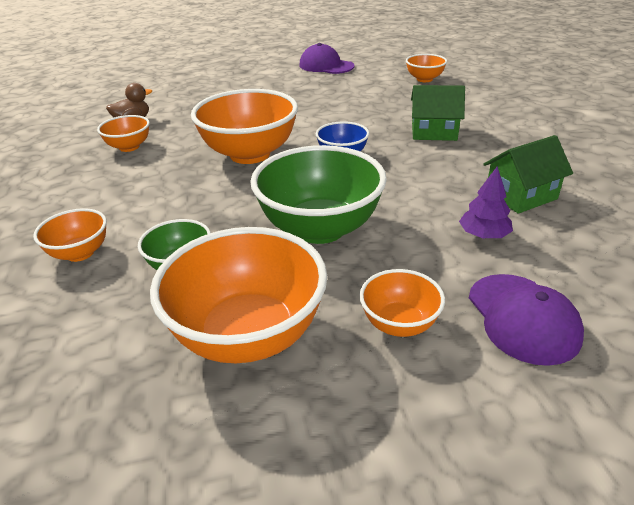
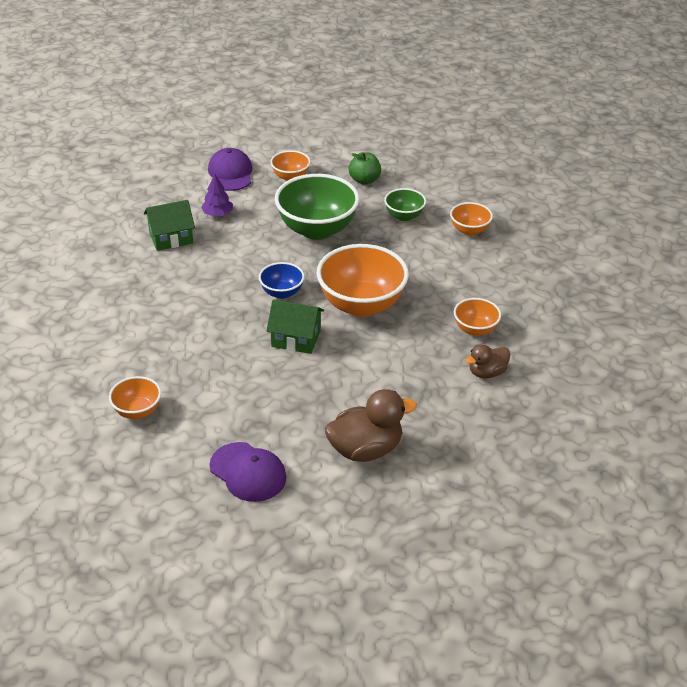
camera: 175 degrees left, 5 degrees up
orange bowl [150,227,327,363] -> green apple [349,152,381,185]
green house [411,85,465,141] -> green house moved to [267,299,324,354]
none -> brown duck [325,389,417,462]

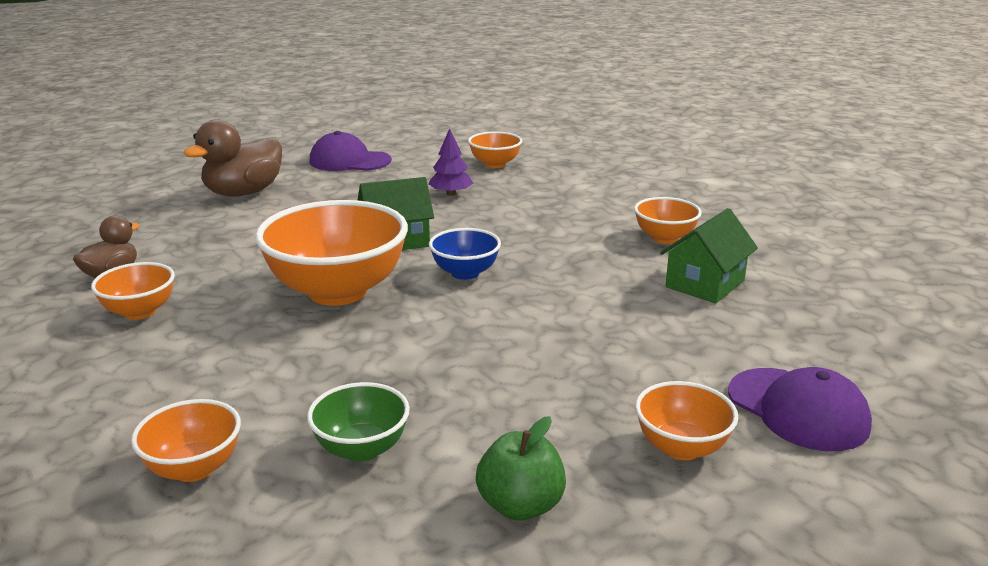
camera: 150 degrees right, 15 degrees down
purple tree [201,174,233,217] -> purple tree moved to [428,128,474,196]
green bowl [275,174,359,240] -> none
none -> orange bowl [634,197,702,244]

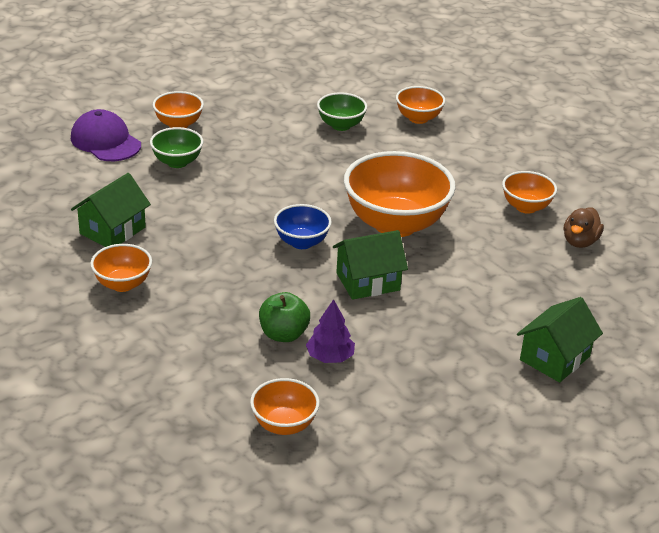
camera: 175 degrees right, 10 degrees up
brown duck [184,119,282,197] -> green house [517,297,603,383]
purple cap [310,131,392,171] -> none
green apple [476,416,566,521] -> green apple moved to [259,292,310,342]
none -> green bowl [150,127,203,168]

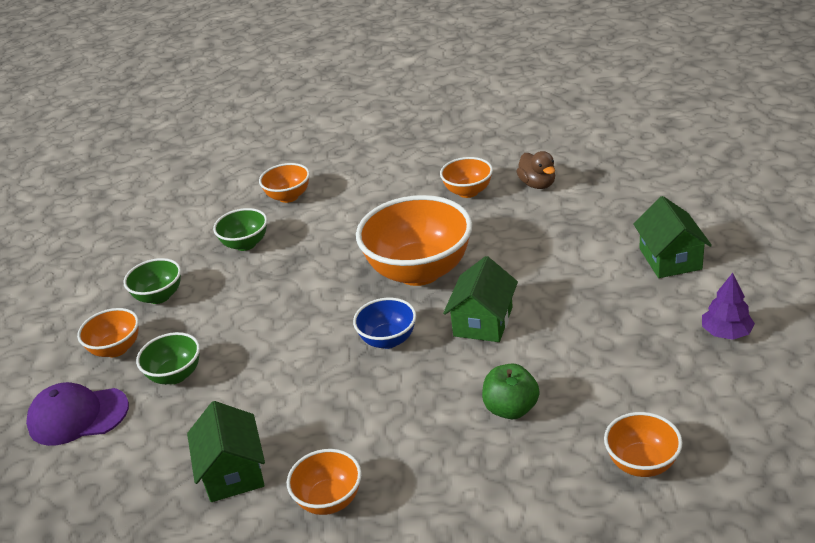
camera: 45 degrees left, 0 degrees up
purple tree [306,299,355,363] -> purple tree moved to [702,273,755,340]
none -> green bowl [124,258,181,304]

